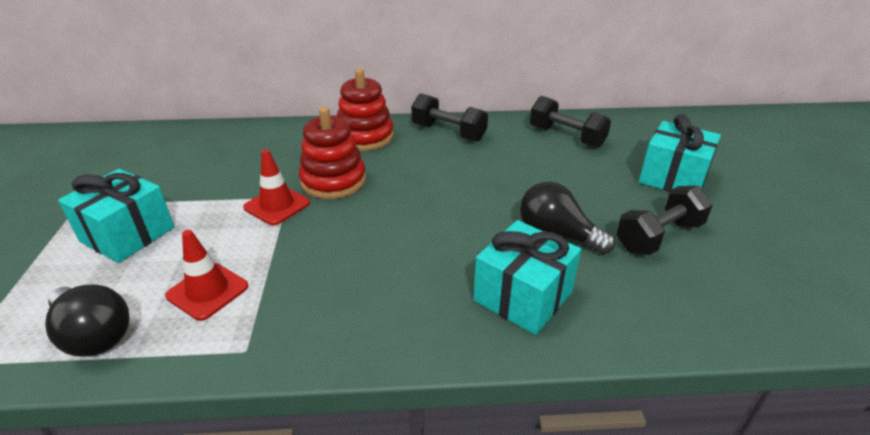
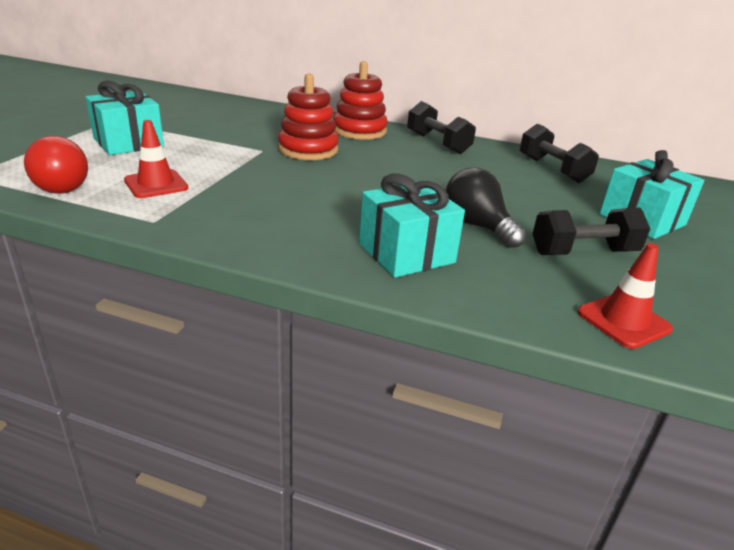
camera: 20 degrees right, 5 degrees down
black light bulb [45,285,130,357] -> red light bulb [24,136,88,194]
red traffic cone [243,150,310,225] -> red traffic cone moved to [578,243,673,349]

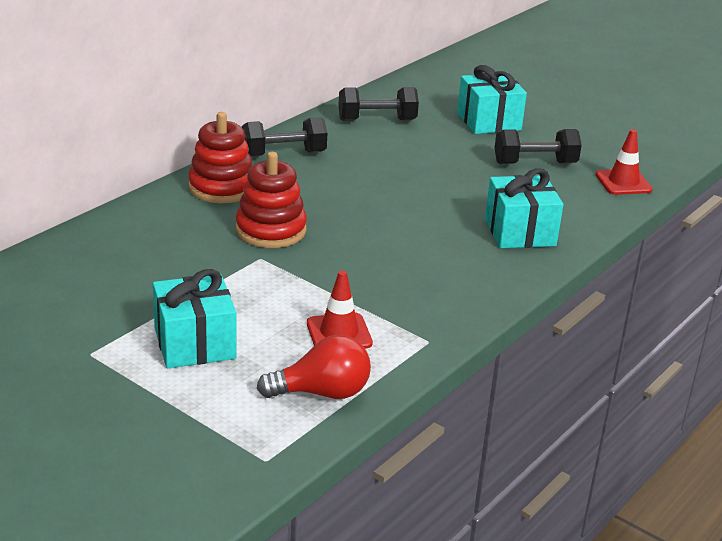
camera: 70 degrees left, 0 degrees up
black light bulb [446,168,527,248] -> none
black dumbbell [533,208,650,255] -> black dumbbell turned 75 degrees clockwise [495,129,582,164]

